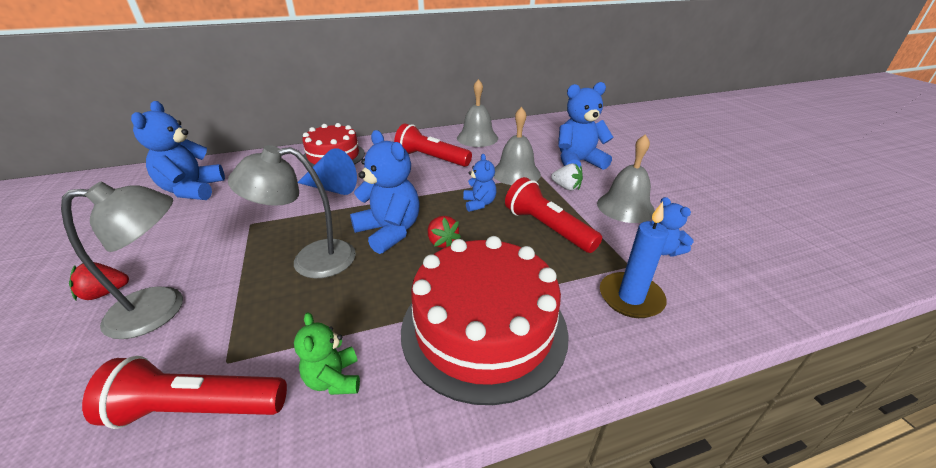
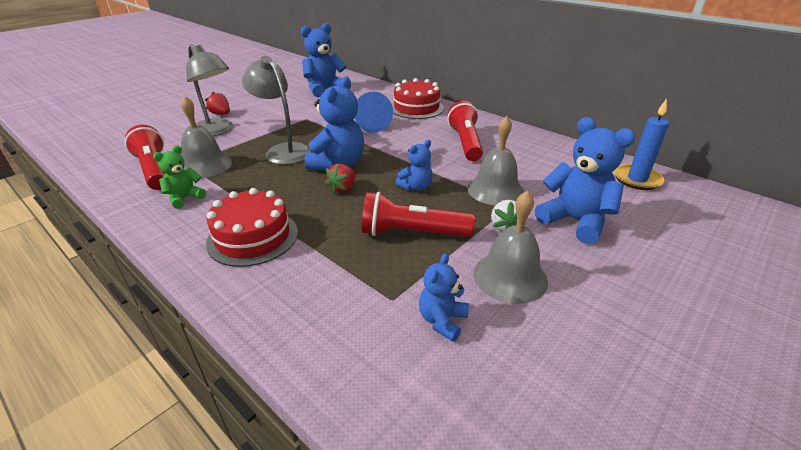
camera: 60 degrees right, 0 degrees up
red cake [401,236,569,405] -> red cake [206,188,298,267], size x0.65
grey bell [457,79,498,147] -> grey bell moved to [181,96,232,179]
red flashlight [505,177,602,253] -> red flashlight turned 105 degrees counterclockwise [362,192,475,237]
blue candle [600,202,668,318] -> blue candle moved to [614,99,669,190]

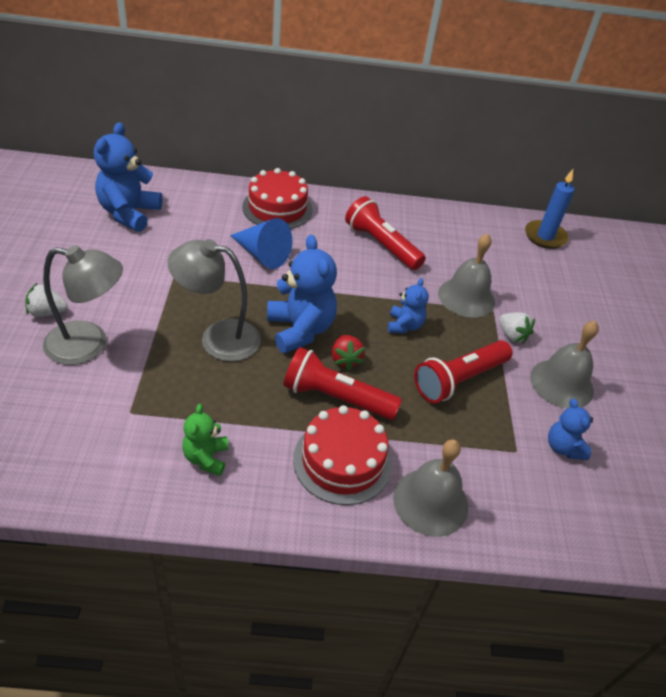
camera: 45 degrees left, 10 degrees up
red flashlight [125,125,165,190] -> red flashlight moved to [284,347,402,420]
grey bell [181,96,232,179] -> grey bell moved to [393,440,468,537]
red strawberry [205,92,230,115] -> white strawberry [26,283,68,317]
blue teddy bear [535,117,635,244] -> none

